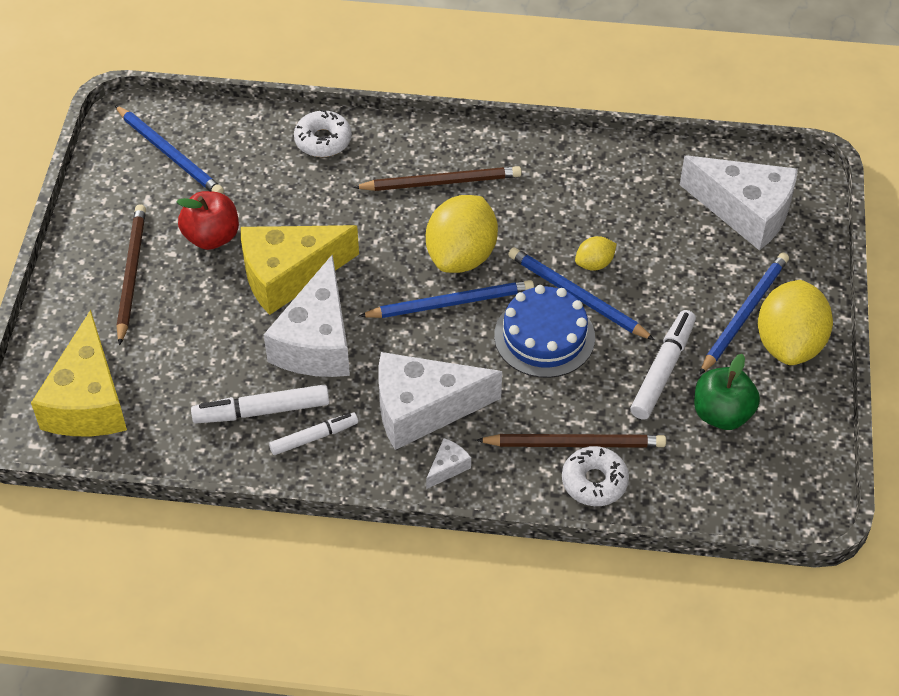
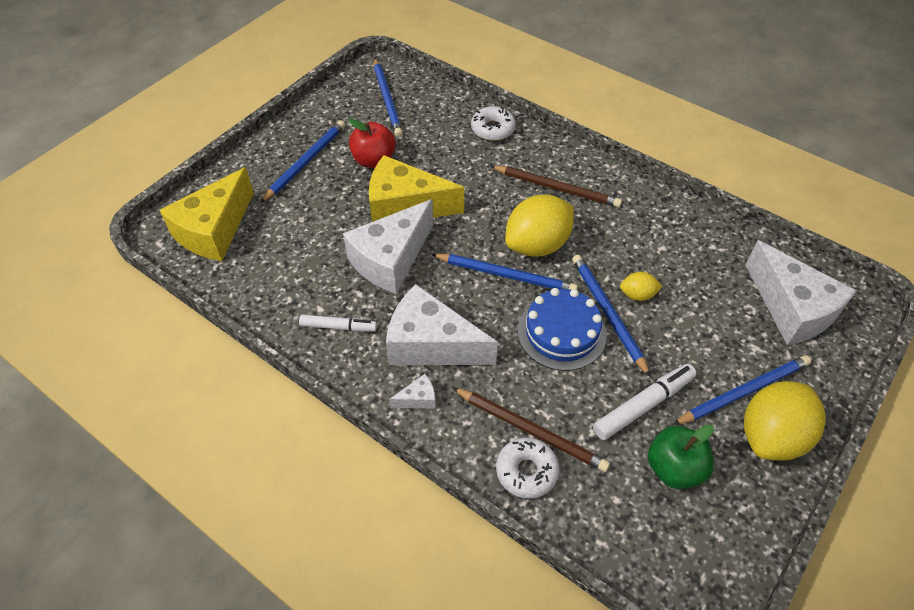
camera: 30 degrees right, 0 degrees up
brown pencil [117,204,146,346] -> blue pencil [260,120,345,203]
white marker [191,385,330,423] -> none

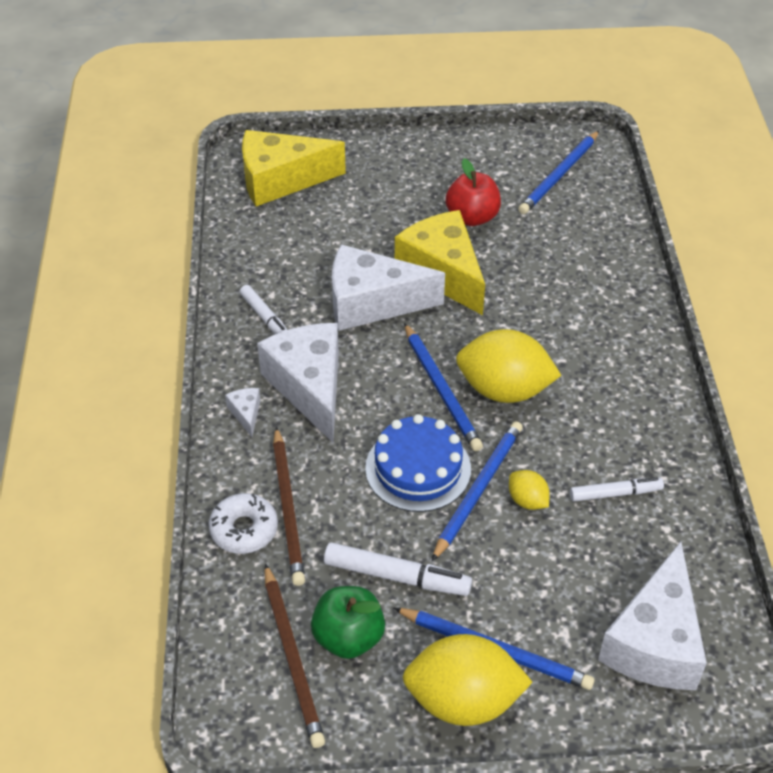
camera: 50 degrees right, 5 degrees down
blue pencil [260,120,345,203] -> none
white cheese [389,374,436,409] -> white cheese turned 135 degrees counterclockwise [225,388,261,437]
white donut [471,106,516,141] -> none
brown pencil [490,166,622,207] -> brown pencil moved to [264,563,325,748]
none -> white marker [570,477,664,502]

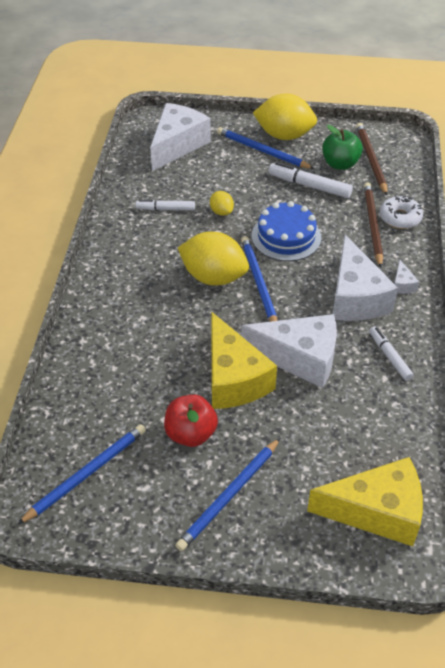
camera: 170 degrees left, 0 degrees up
blue pencil [432,421,523,561] -> blue pencil moved to [175,438,280,551]

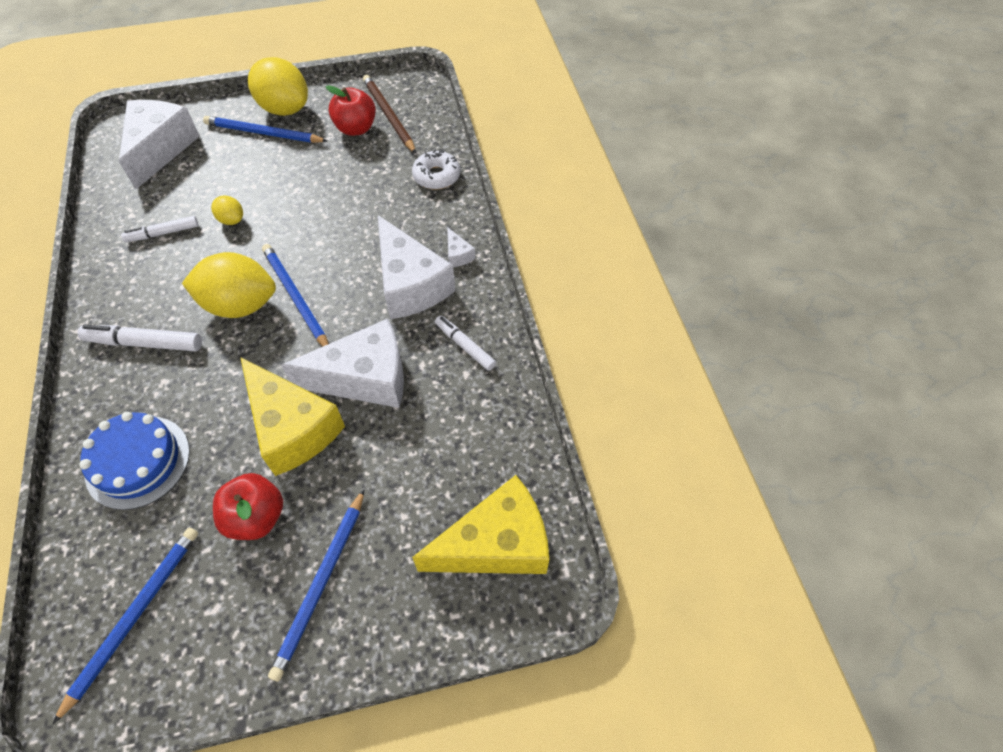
camera: 20 degrees left, 10 degrees up
blue cake [252,201,321,261] -> blue cake moved to [80,412,190,510]
yellow lemon [253,94,317,140] -> yellow lemon turned 45 degrees clockwise [248,57,308,116]
white marker [269,162,353,198] -> white marker moved to [78,325,202,351]
green apple [322,125,363,170] -> red apple [325,85,376,136]
brown pencil [364,182,383,268] -> none

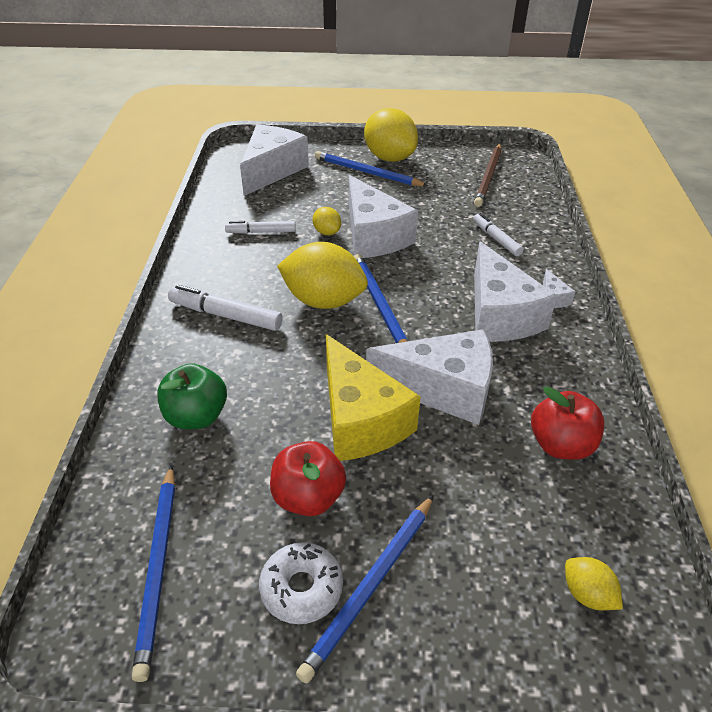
camera: 15 degrees right, 15 degrees down
blue pencil [53,528,198,724] -> blue pencil turned 135 degrees clockwise [132,465,175,682]
blue cake [80,412,190,510] -> green apple [157,363,227,429]
red apple [325,85,376,136] -> red apple moved to [531,386,604,460]
brown pencil [363,75,416,154] -> brown pencil turned 150 degrees counterclockwise [474,144,501,207]
white donut [412,150,460,190] -> white donut moved to [259,542,343,624]
yellow cheese [412,475,549,574] -> yellow lemon [565,557,623,610]
white marker [435,315,496,371] -> white marker moved to [473,213,523,256]
none -> white cheese [349,175,418,258]

